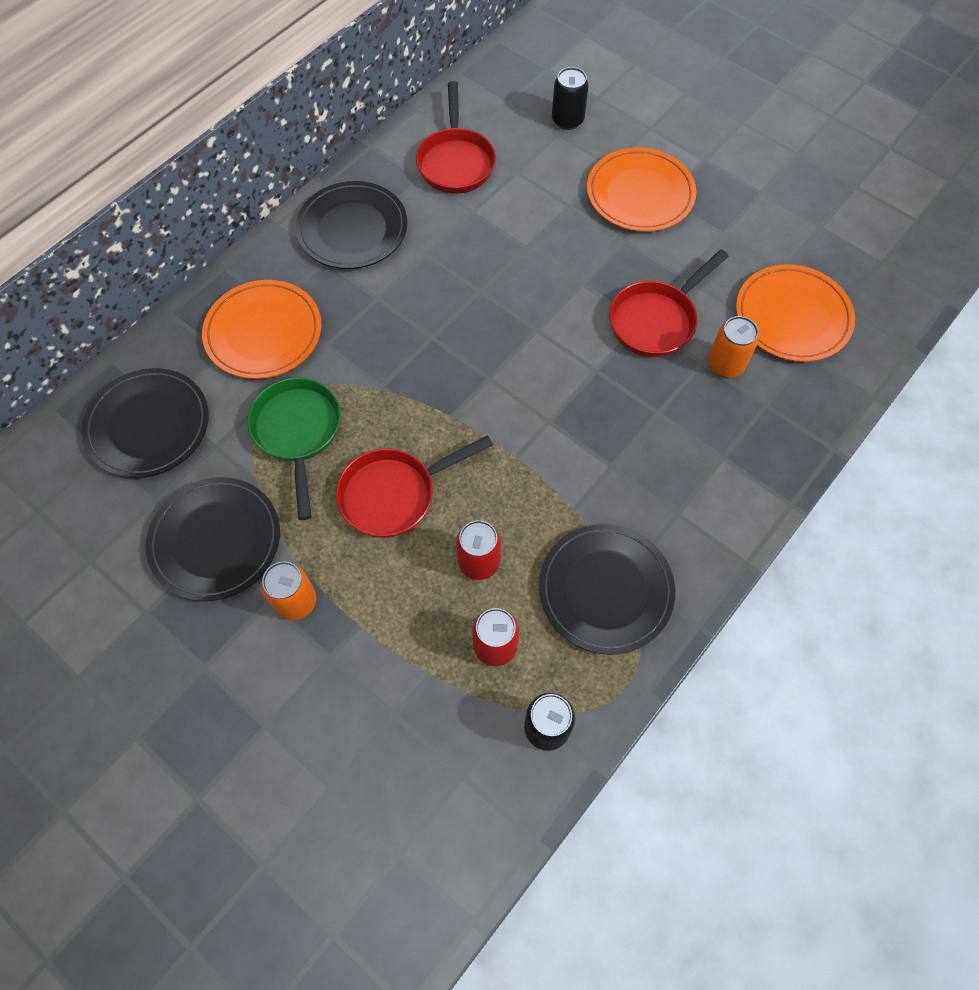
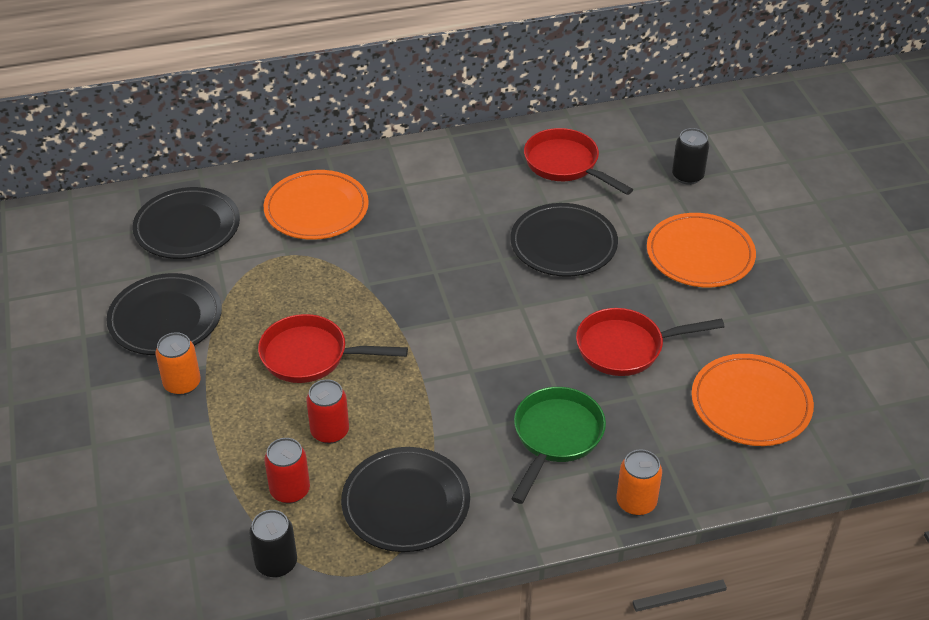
camera: 35 degrees right, 20 degrees down
green pan [247,377,341,520] -> green pan moved to [511,387,606,504]
black plate [296,181,407,269] -> black plate moved to [510,203,618,277]
red pan [416,81,496,194] -> red pan turned 105 degrees clockwise [524,128,633,195]
orange can [708,316,759,377] -> orange can moved to [617,450,662,516]

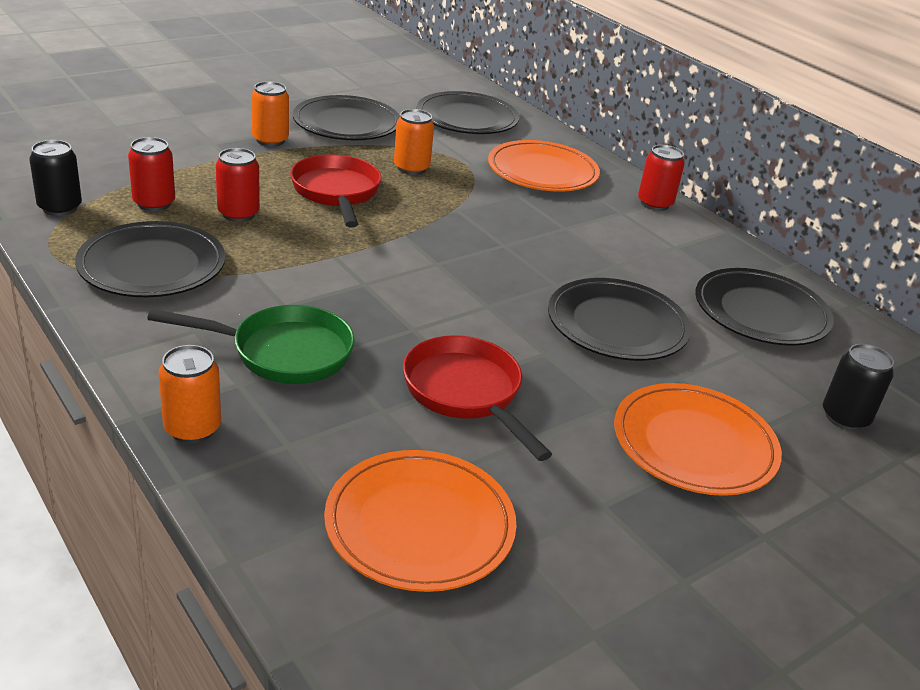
camera: 65 degrees right, 10 degrees down
red pan [524,128,633,195] -> black plate [695,268,834,346]
none -> orange can [394,109,434,175]
none -> red can [638,145,685,211]

